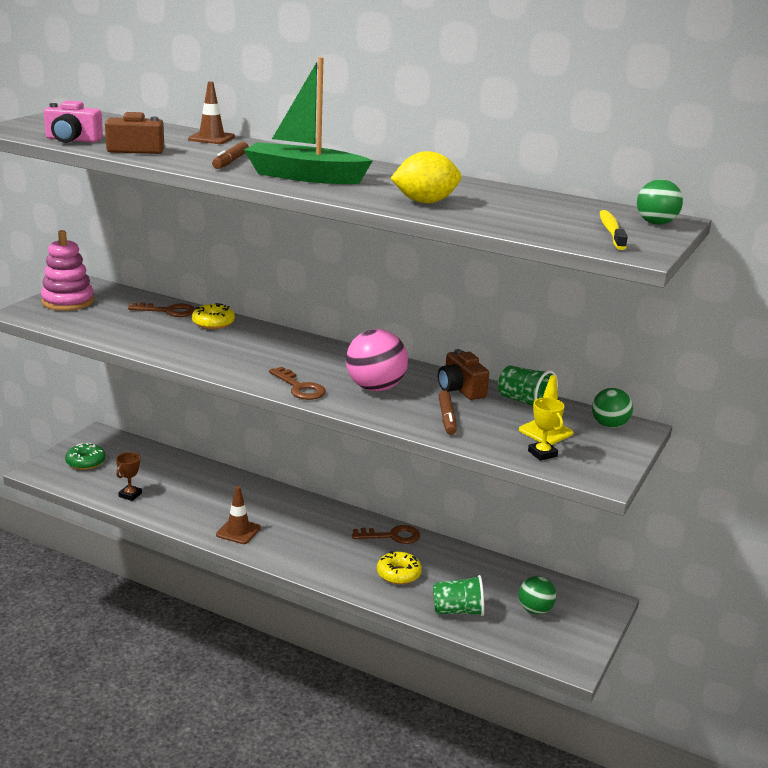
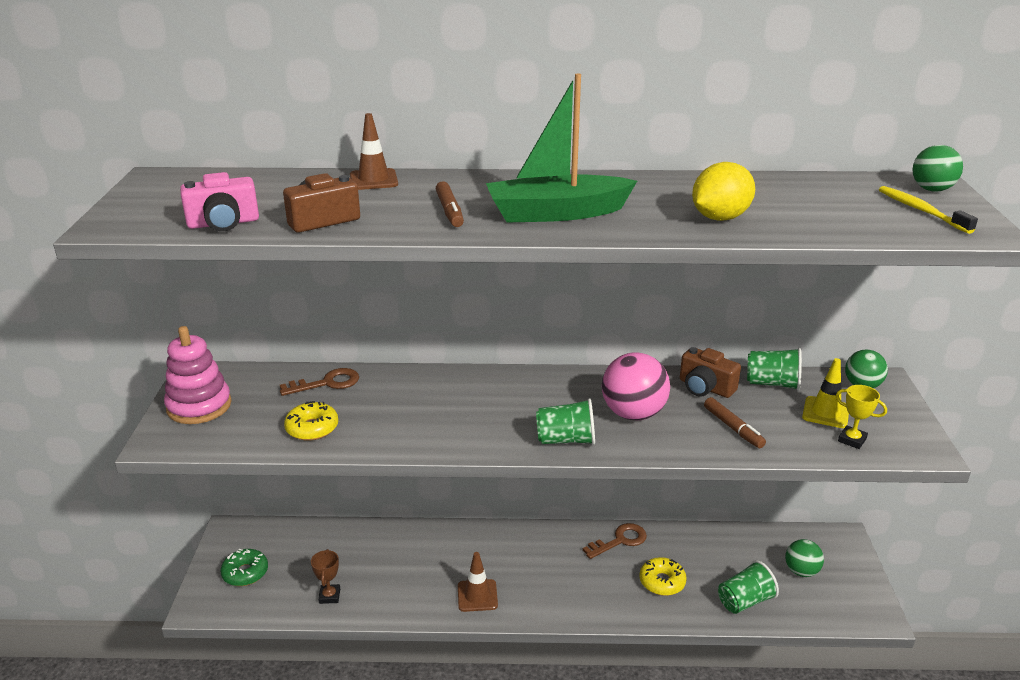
camera: 25 degrees left, 5 degrees up
yellow donut [192,303,235,329] -> yellow donut moved to [284,401,338,441]
brown key [269,367,326,400] -> green cup [536,398,595,445]

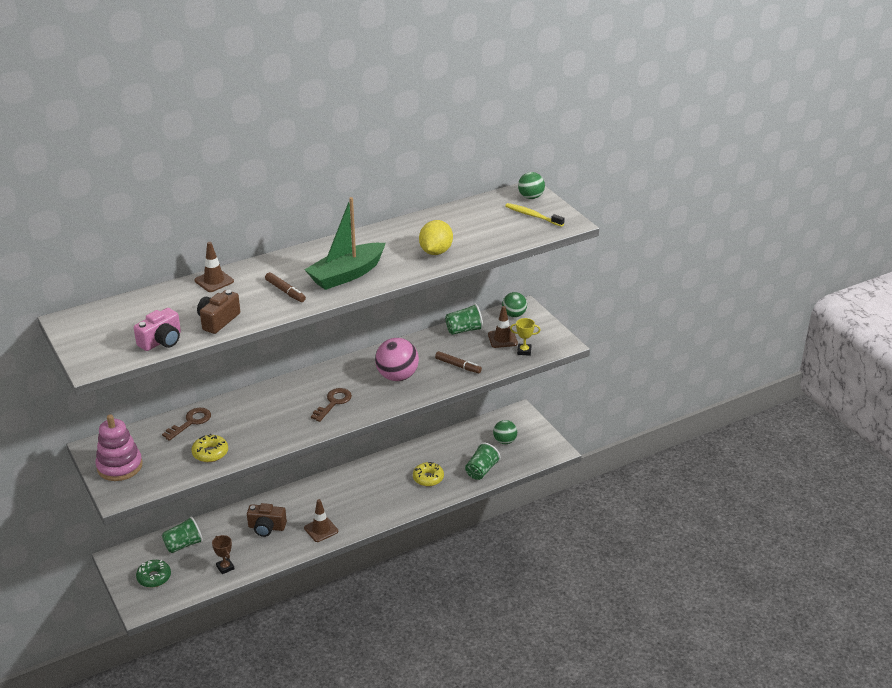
camera: 30 degrees left, 5 degrees up
green cup [536,398,595,445] -> green cup moved to [162,516,203,553]
brown key [583,523,647,559] -> brown key moved to [311,388,352,422]
brown camera [680,347,741,398] -> brown camera moved to [247,503,287,537]
yellow traffic cone [802,358,849,428] -> brown traffic cone [488,306,518,348]

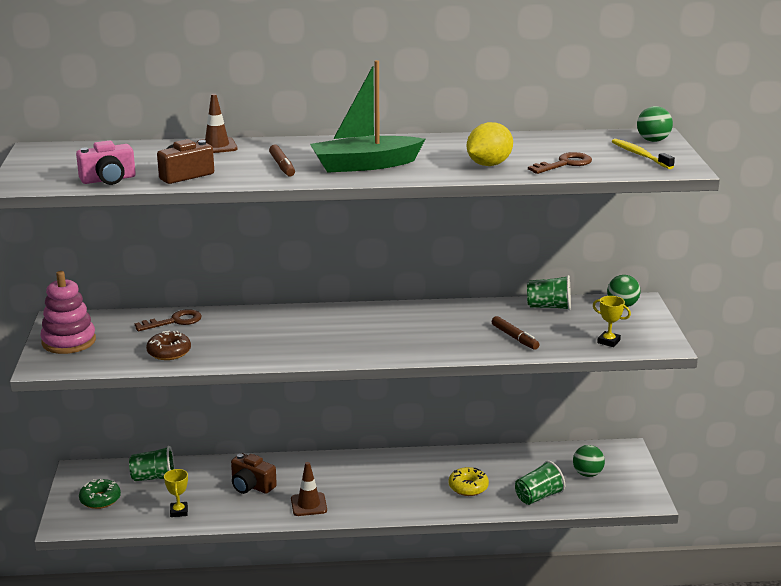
camera: 25 degrees right, 10 degrees down
yellow donut [192,434,228,462] -> brown donut [146,331,191,360]
brown trophy [212,535,234,574] -> yellow trophy [164,469,188,517]
brown key [311,388,352,422] -> brown key moved to [528,152,592,174]
pink ball [375,338,419,381] -> none
brown traffic cone [488,306,518,348] -> none

